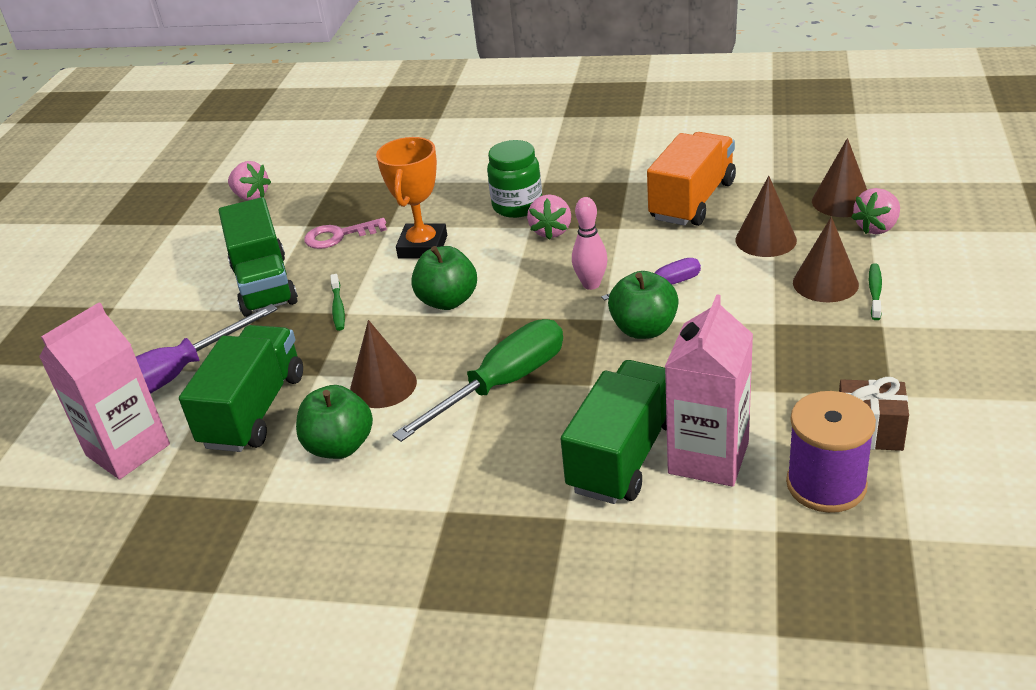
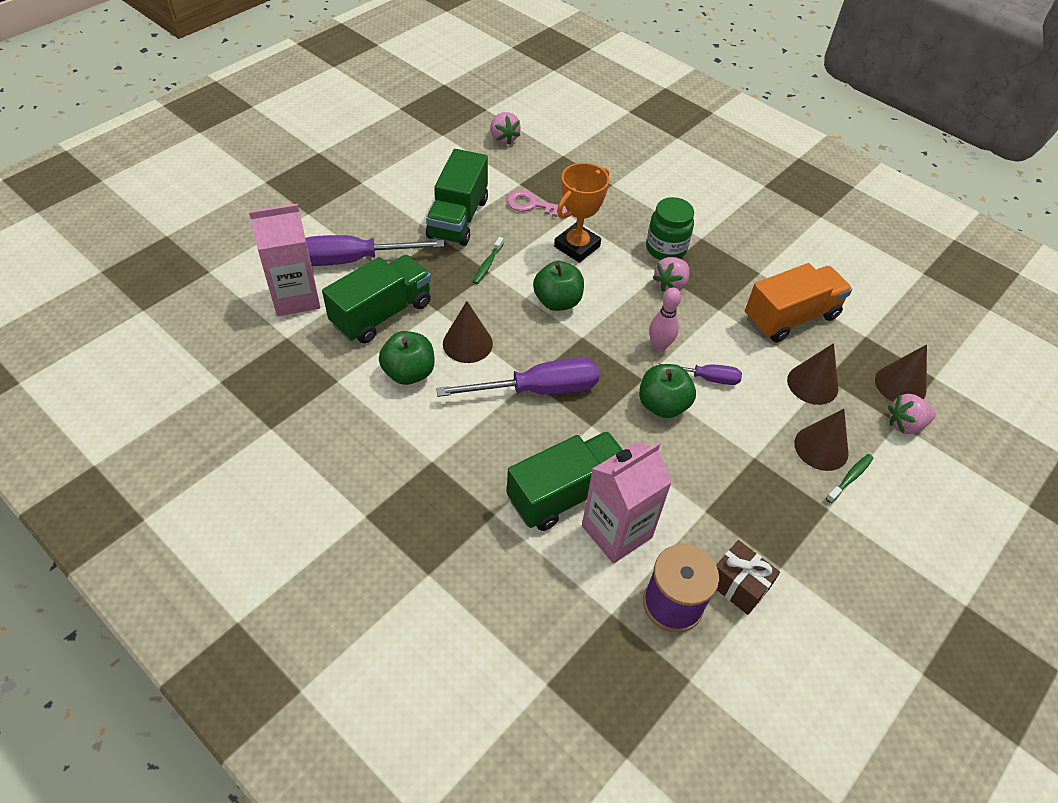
camera: 25 degrees right, 15 degrees up
green screwdriver [392,319,563,442] -> purple screwdriver [436,358,599,397]

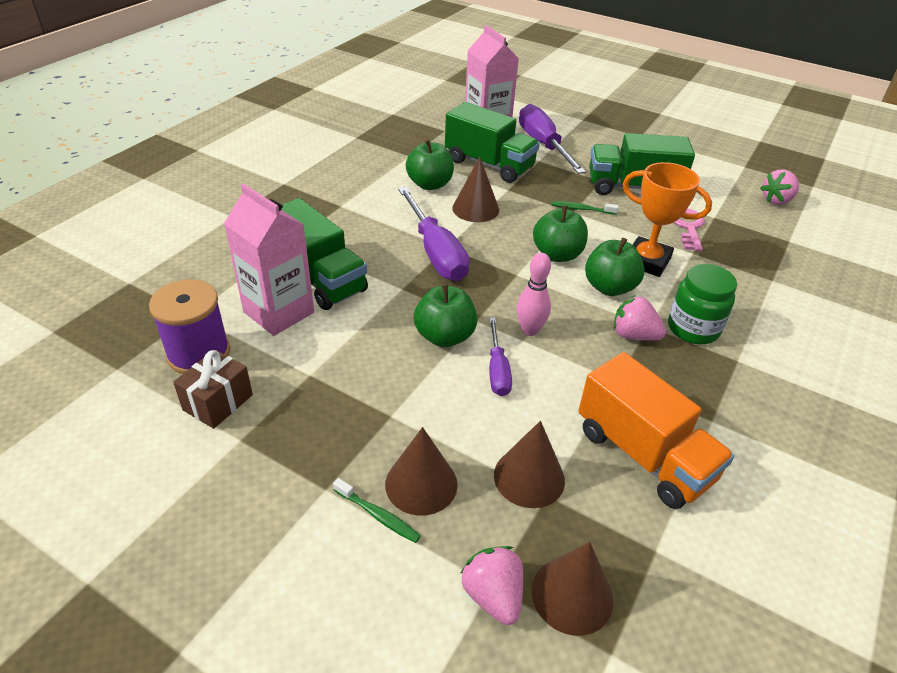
camera: 80 degrees right, 10 degrees down
none -> green apple [585,238,645,296]

